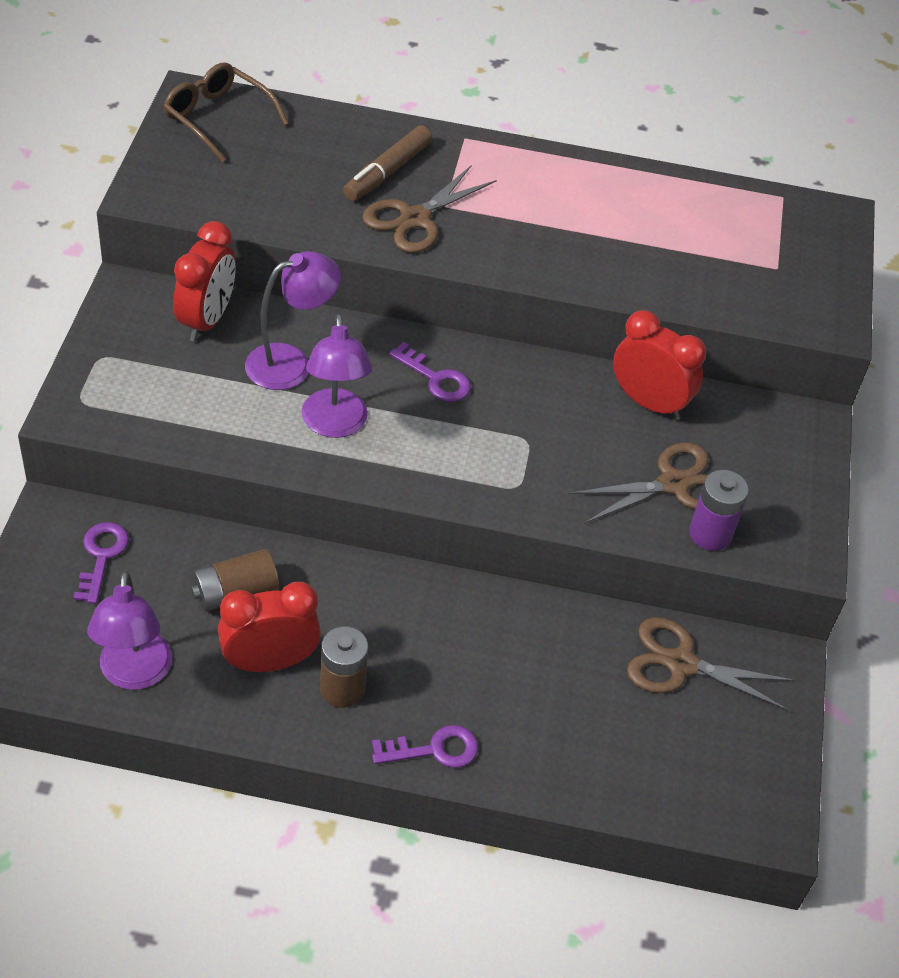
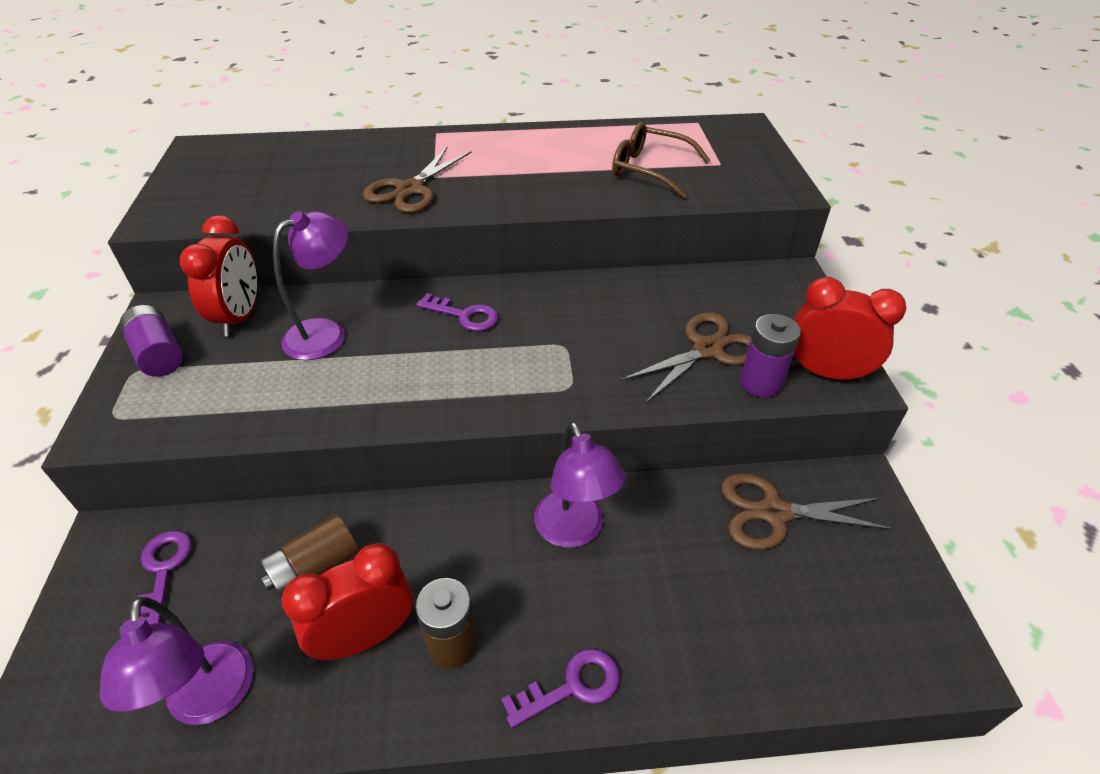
camera: 10 degrees left, 5 degrees down
brown glasses [163,63,289,163] -> brown glasses moved to [612,122,711,199]
purple lamp [301,314,372,438] -> purple lamp moved to [534,422,626,548]
brown marker [343,125,432,201] -> none
red clock [613,310,706,420] -> red clock moved to [791,277,906,383]
none -> purple battery [120,305,183,376]

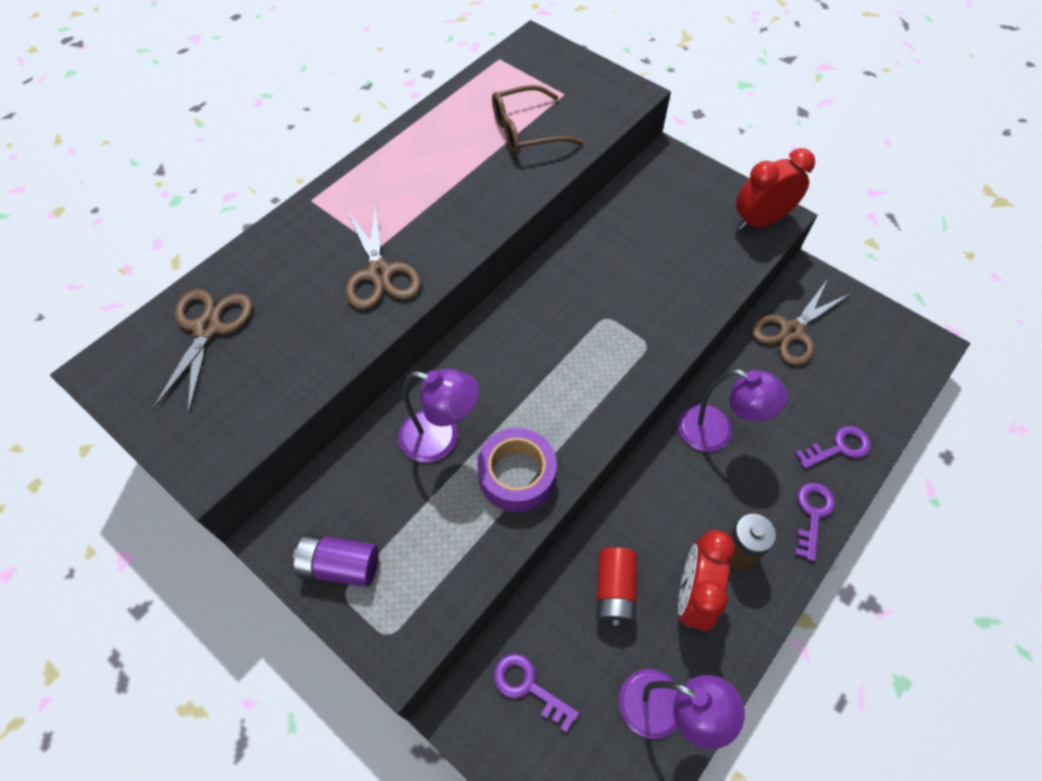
camera: 45 degrees left, 15 degrees up
red clock [180,215,257,336] -> none
brown battery [259,515,359,599] -> red battery [596,547,637,628]
purple lamp [273,211,349,360] -> purple lamp turned 105 degrees clockwise [399,369,479,463]
purple key [416,293,498,331] -> purple key moved to [795,426,871,469]
brown scissors [620,312,752,404] -> brown scissors moved to [153,289,252,415]
purple battery [740,314,801,398] -> none
none -> purple tape [477,428,557,512]

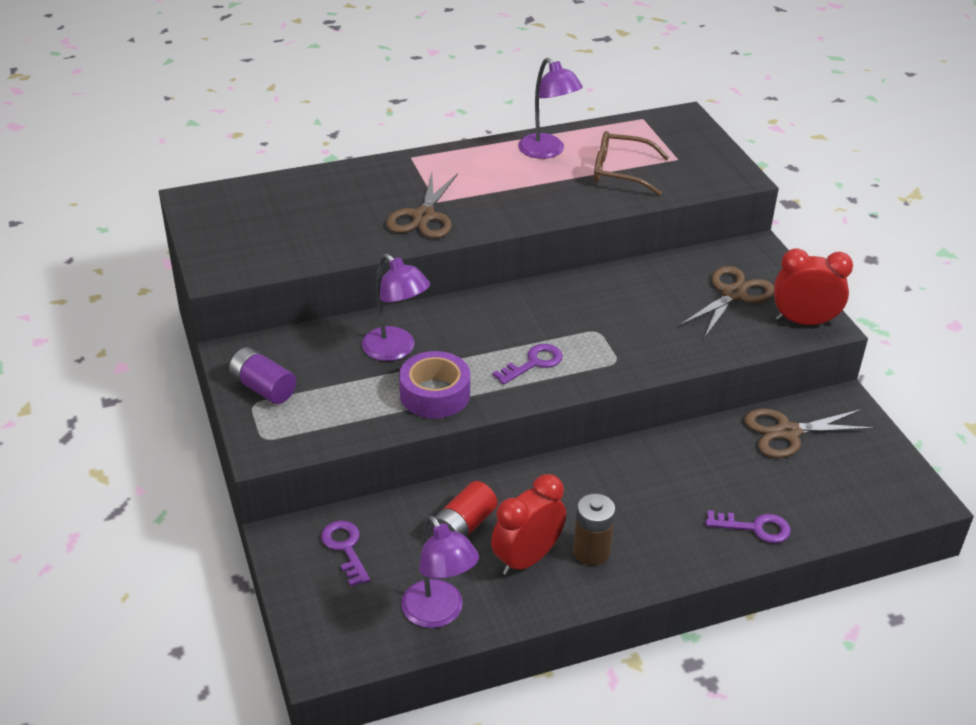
camera: 30 degrees right, 20 degrees down
brown scissors [153,289,252,415] -> brown scissors moved to [679,266,774,338]
purple lamp [678,369,788,452] -> purple lamp moved to [518,58,583,159]
purple key [794,483,835,562] -> purple key moved to [493,344,563,385]

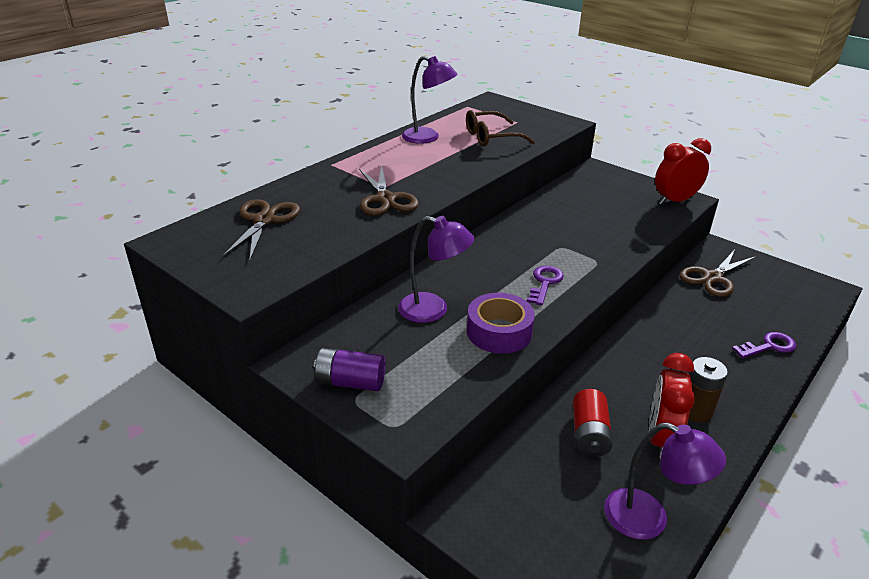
camera: 30 degrees left, 5 degrees down
purple key [321,521,370,586] -> none
brown scissors [679,266,774,338] -> brown scissors moved to [221,199,300,261]

